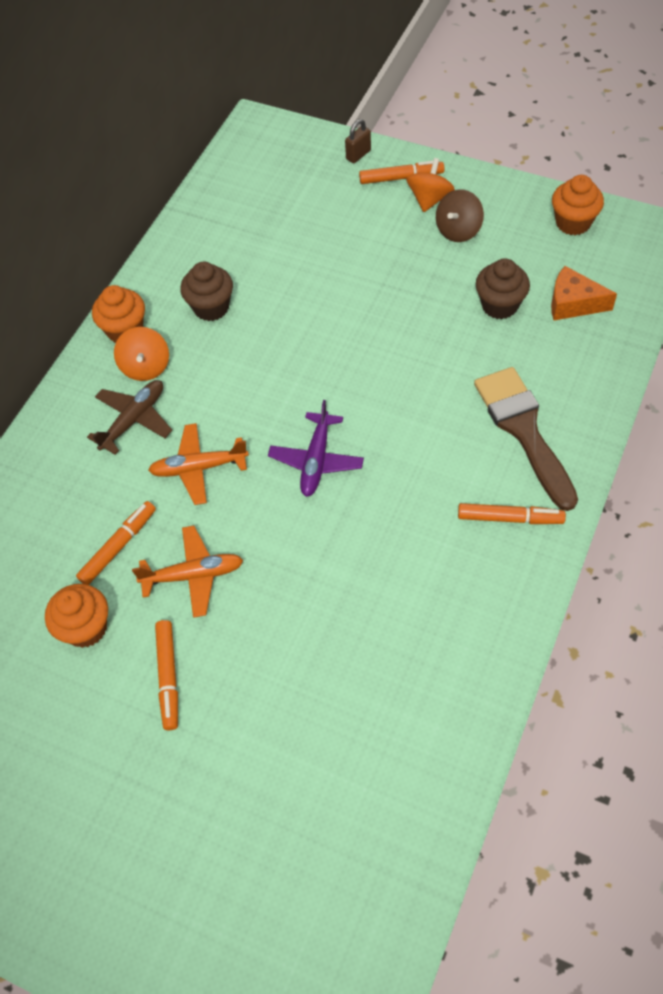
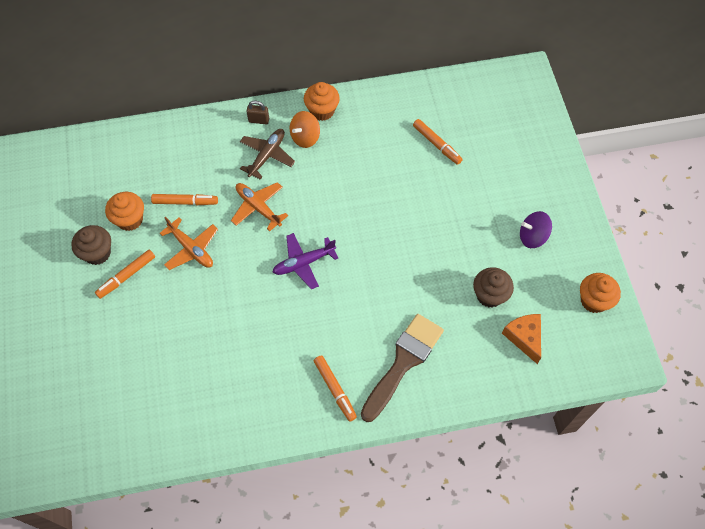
camera: 50 degrees right, 5 degrees up
brown plane [87,380,172,455] -> brown plane turned 60 degrees counterclockwise [240,129,295,180]
brown cupcake [180,262,233,321] -> brown cupcake moved to [71,225,111,265]
brown padlock [345,119,371,163] -> brown padlock moved to [247,101,269,124]
orange marker [359,161,445,184] -> orange marker moved to [413,119,463,165]
orange spinning top [406,158,455,212] -> none
brown spinning top [436,189,484,242] -> purple spinning top [520,211,552,248]

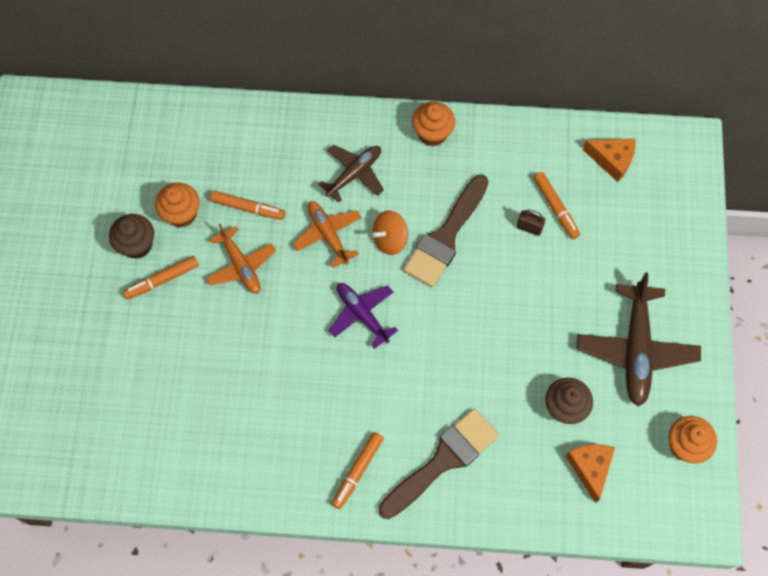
camera: 15 degrees right, 5 degrees up
brown padlock [247,101,269,124] -> brown padlock moved to [517,210,546,236]
purple plane [273,233,338,289] -> purple plane turned 60 degrees clockwise [329,283,398,349]
orange spinning top [290,111,320,148] -> orange spinning top moved to [373,210,408,255]
orange marker [314,355,357,422] -> orange marker turned 45 degrees clockwise [332,432,384,509]
purple spinning top [520,211,552,248] -> brown plane [577,272,701,407]
none -> brown brush [403,174,489,287]
none -> orange cheese [583,139,636,182]

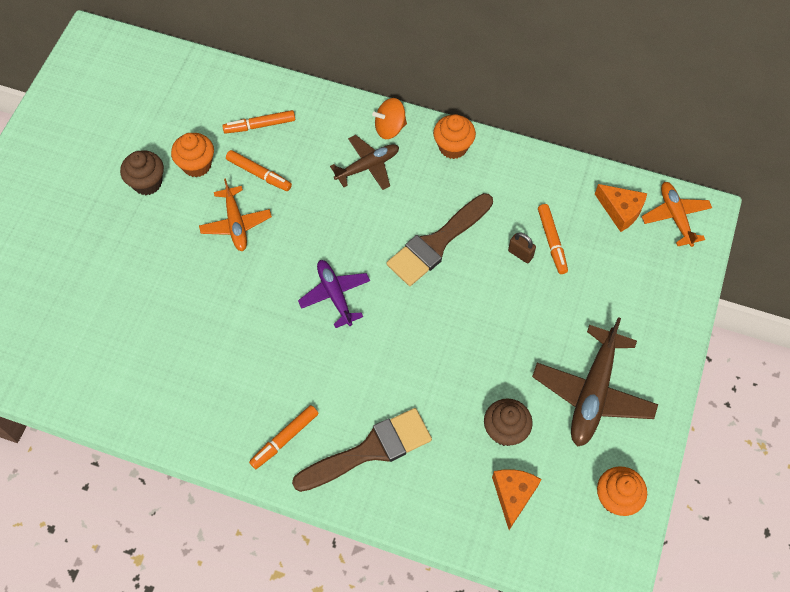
camera: 15 degrees right, 5 degrees down
orange marker [123,256,199,299] -> orange marker moved to [222,110,295,134]
orange plane [293,201,362,268] -> orange plane moved to [641,182,712,247]
orange spinning top [373,210,408,255] -> orange spinning top moved to [372,98,407,139]

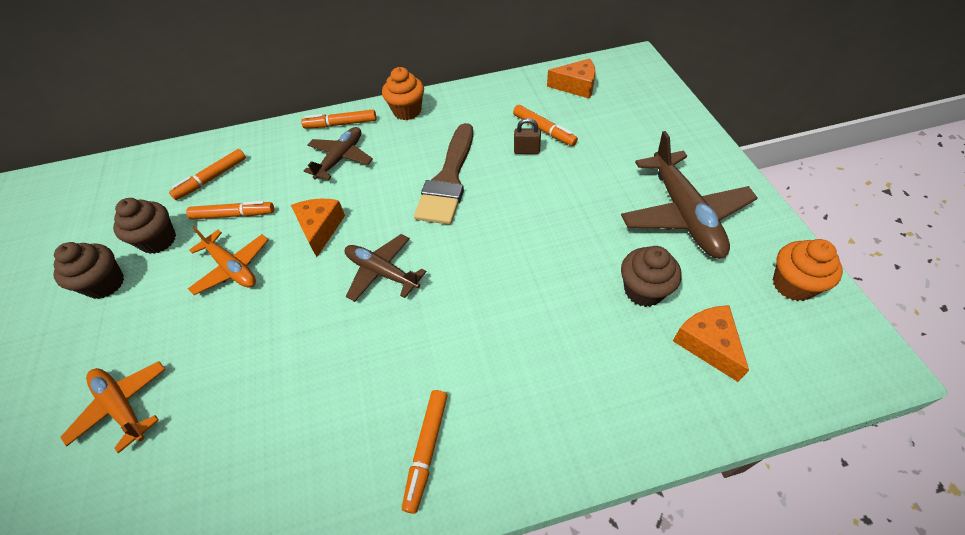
camera: 30 degrees left, 10 degrees down
orange cupcake [171,133,214,177] -> brown cupcake [113,198,176,254]
brown brush [292,408,432,492] -> none
purple plane [298,260,370,328] -> brown plane [345,234,427,302]
orange spinning top [372,98,407,139] -> orange marker [301,109,377,128]
orange plane [641,182,712,247] -> orange plane moved to [61,361,166,453]
none -> orange cheese [291,199,345,257]

